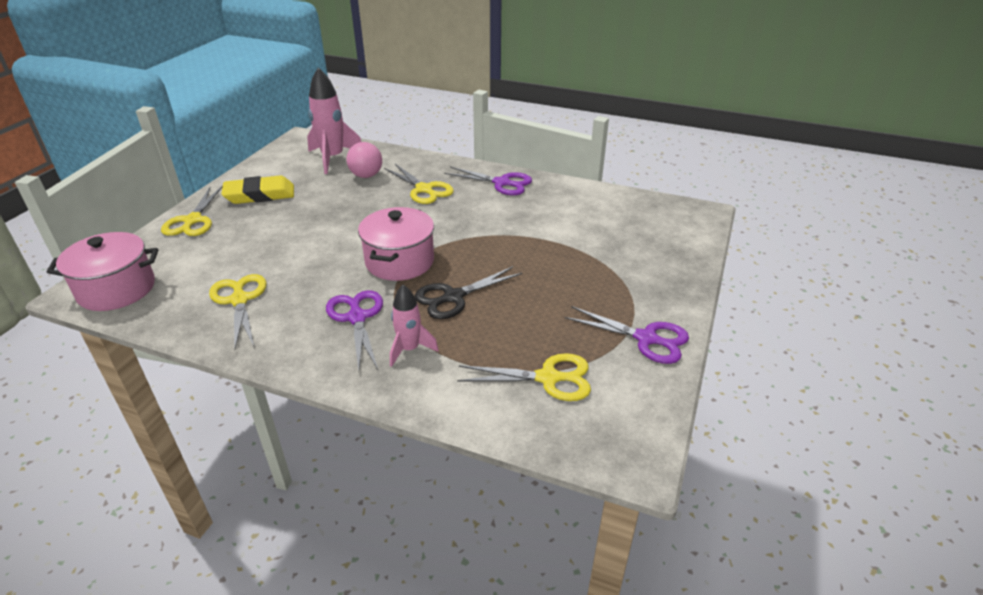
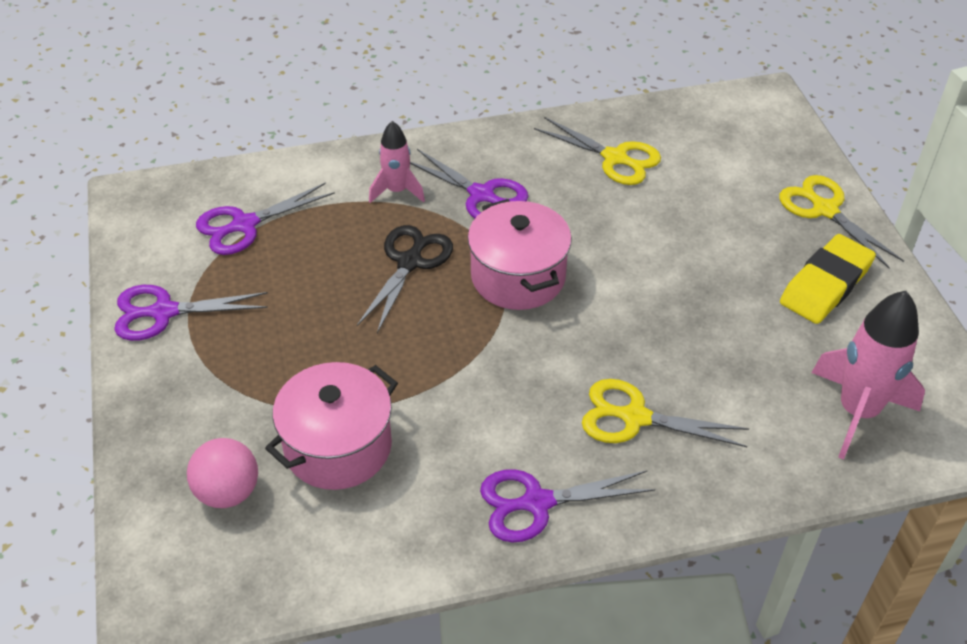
camera: 145 degrees right, 10 degrees up
pink pot [47,232,158,311] -> pink pot moved to [265,362,398,490]
pink ball [346,142,382,178] -> pink ball moved to [187,438,258,508]
yellow scissors [457,353,591,401] -> purple scissors [196,182,335,255]

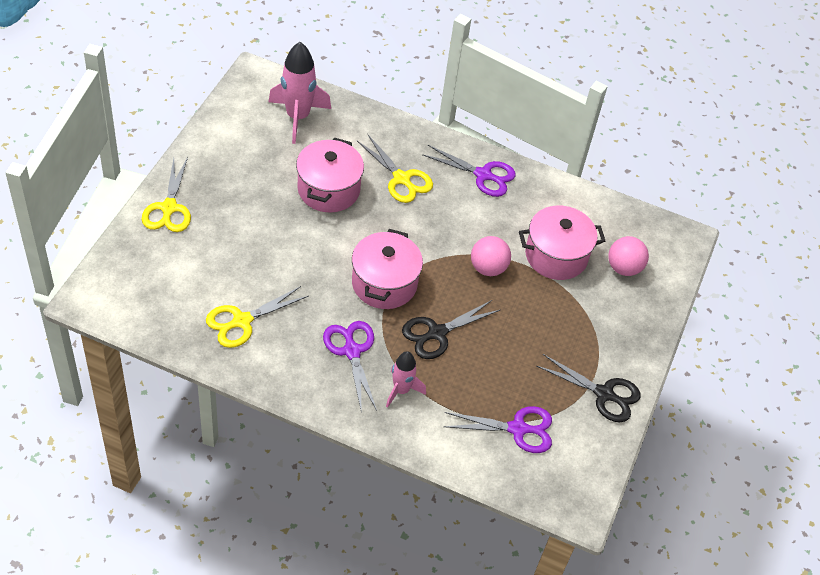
camera: 150 degrees left, 5 degrees up
purple scissors [114,285,268,341] -> black scissors [537,354,641,423]
yellow scissors [534,117,661,185] -> yellow scissors turned 105 degrees counterclockwise [206,286,309,348]
yellow eraser [780,234,876,324] -> none
none -> pink pot [296,137,364,213]
none -> pink ball [471,236,511,276]

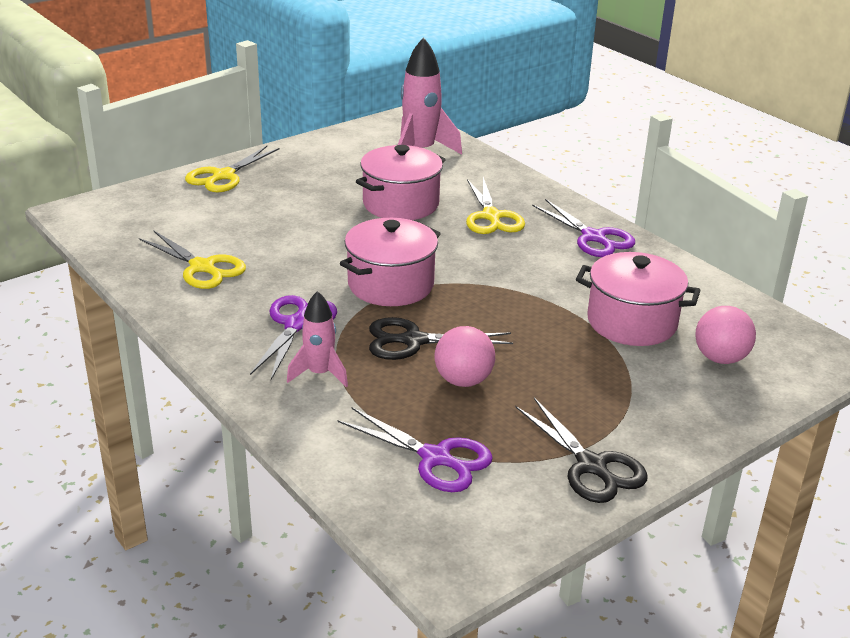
camera: 35 degrees right, 20 degrees down
yellow scissors [206,286,309,348] -> yellow scissors turned 135 degrees counterclockwise [139,230,246,289]
pink ball [471,236,511,276] -> pink ball moved to [434,326,495,387]

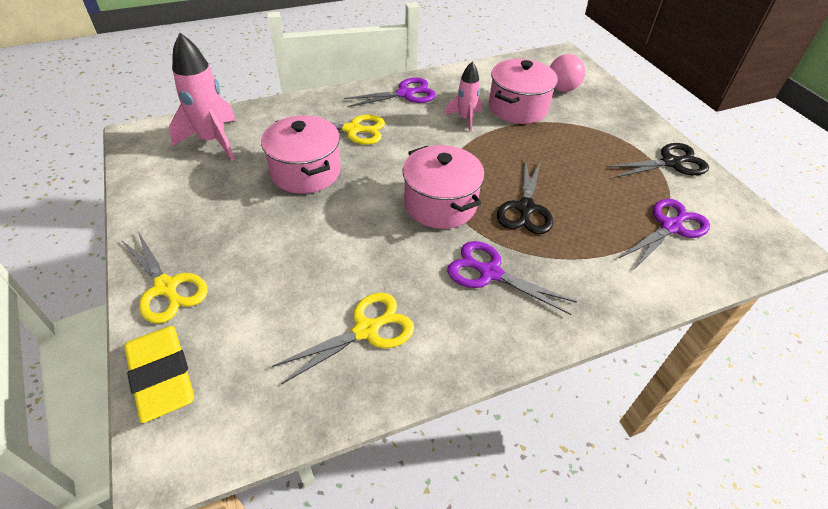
camera: 75 degrees left, 15 degrees up
pink rocket [287,291,348,387] -> pink rocket moved to [445,62,482,132]
pink ball [434,326,495,387] -> none
none -> yellow eraser [124,326,194,423]

